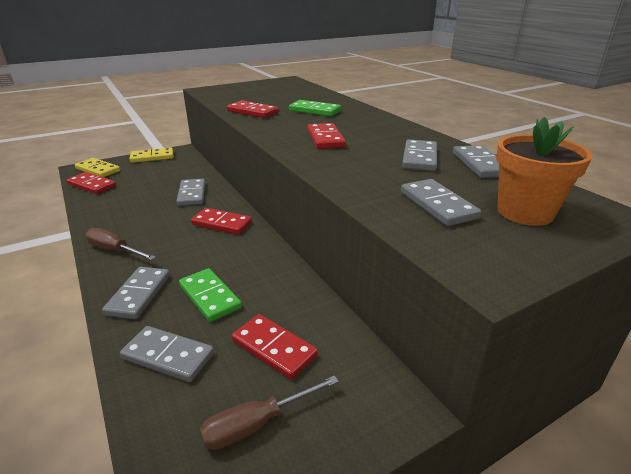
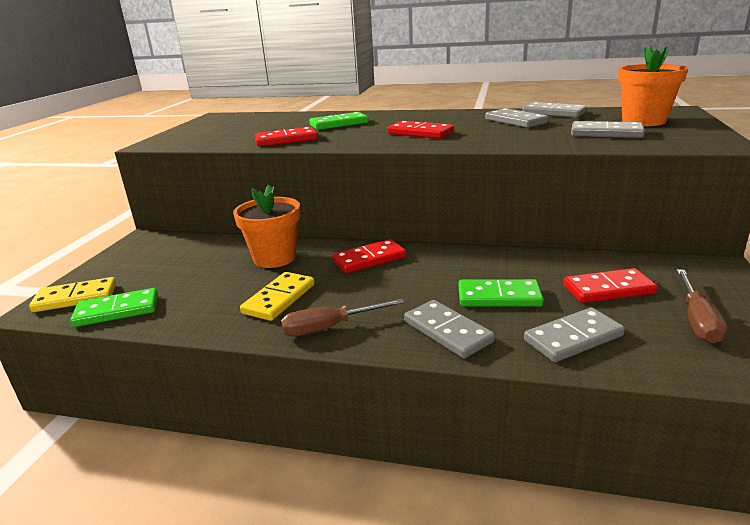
camera: 45 degrees left, 5 degrees down
red domino [66,172,116,194] -> green domino [70,288,158,327]
yellow domino [130,147,173,163] -> yellow domino moved to [240,272,314,321]
grey domino [176,179,205,206] -> orange flower pot [233,185,300,268]

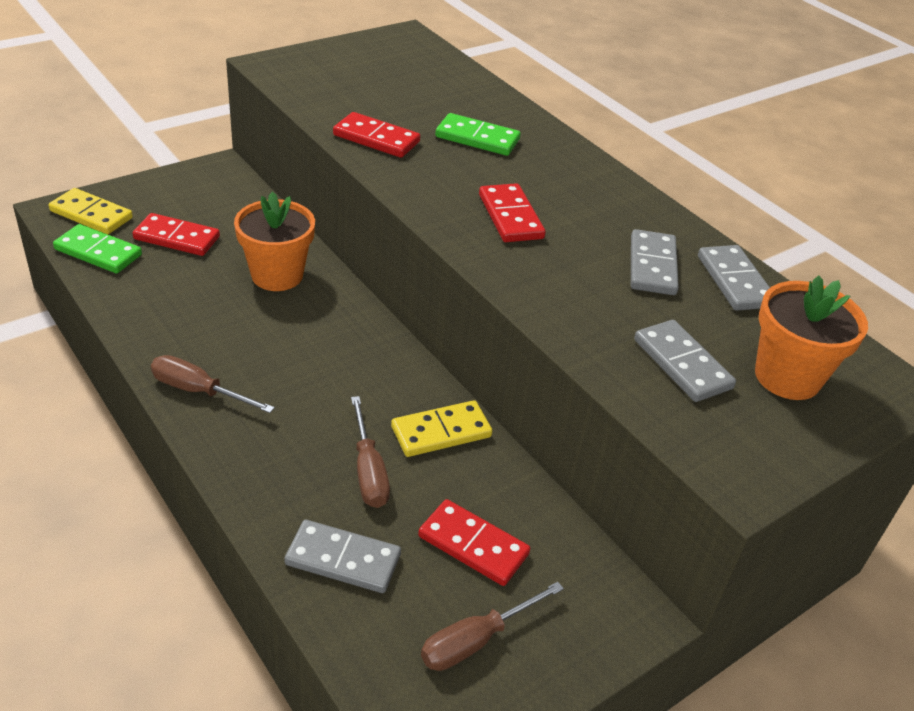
camera: 35 degrees right, 15 degrees up
yellow domino [240,272,314,321] -> yellow domino moved to [391,400,492,457]
red domino [332,239,406,273] -> red domino moved to [132,213,220,256]
grey domino [404,300,495,358] -> none
green domino [459,279,544,307] -> brown screwdriver [351,396,390,508]

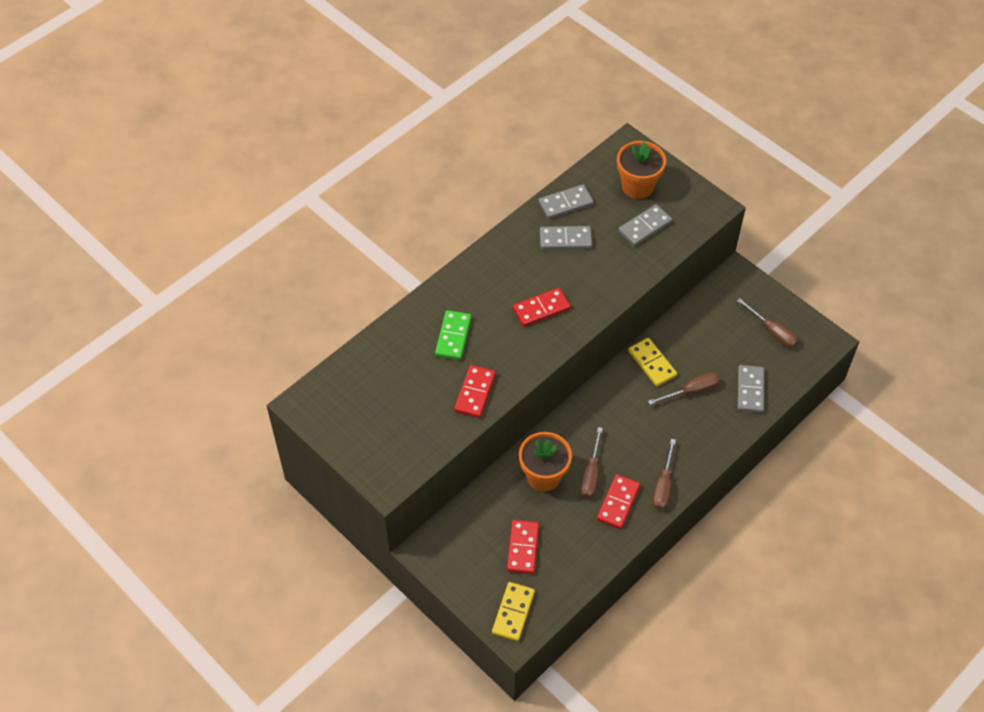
camera: 95 degrees left, 15 degrees up
green domino [53,224,142,273] -> none
red domino [418,499,530,586] -> red domino moved to [597,474,641,529]
none -> brown screwdriver [580,427,603,498]

